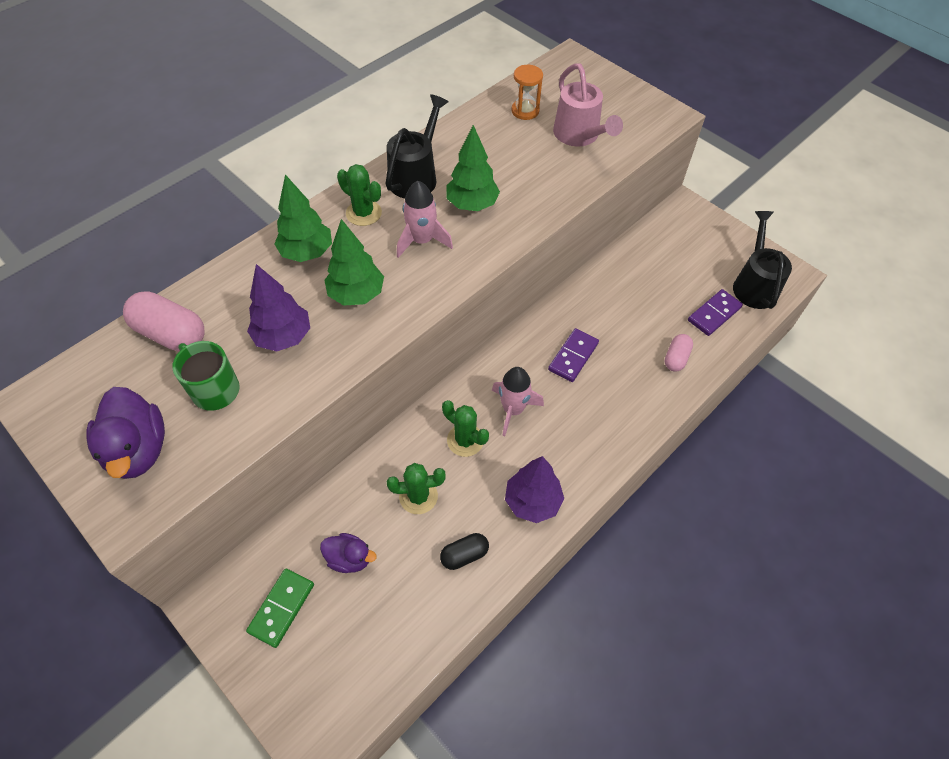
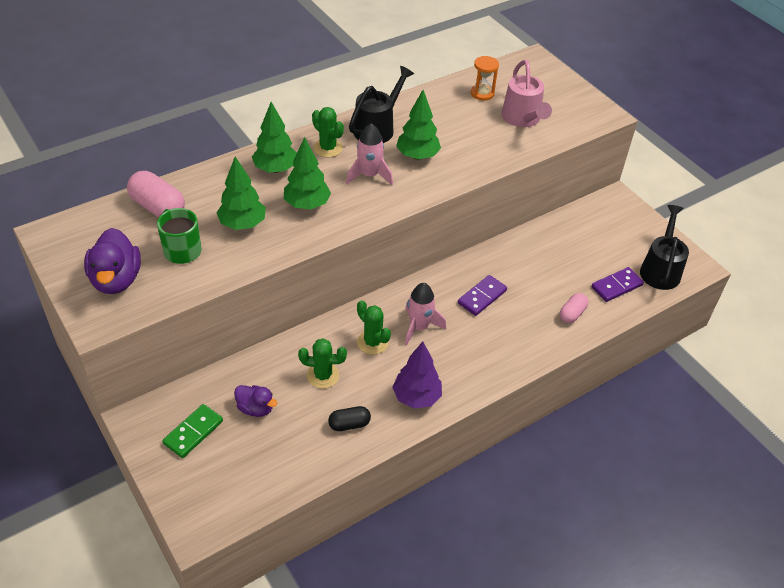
camera: 10 degrees right, 10 degrees down
purple tree [247,264,310,351] -> green tree [216,156,266,230]

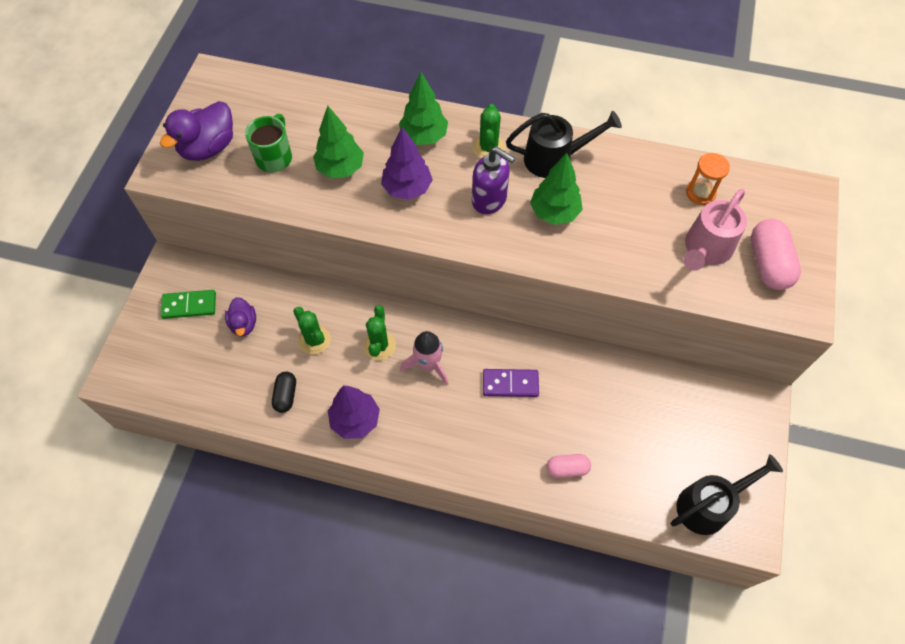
camera: 50 degrees right, 15 degrees up
pink capsule [127,171,185,218] -> pink capsule moved to [751,219,801,290]
green tree [284,137,331,209] -> purple tree [381,127,433,200]
black capsule [328,406,371,431] -> black capsule turned 60 degrees clockwise [272,372,296,413]
pink rocket [346,123,393,185] -> purple soap dispenser [472,147,515,214]
purple domino [591,267,644,302] -> none

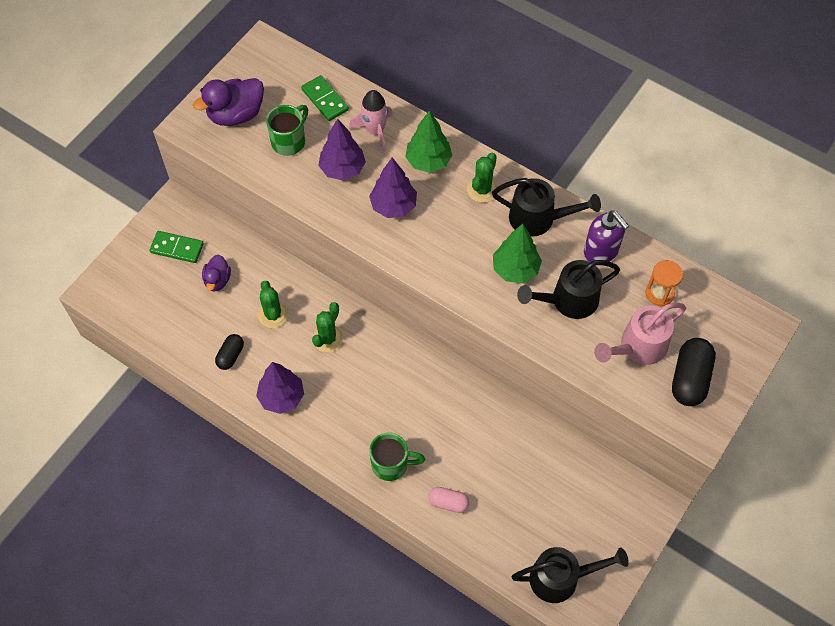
camera: 20 degrees right, 0 degrees up
green tree [313,106,364,178] -> purple tree [319,119,366,181]
pink rocket [400,331,448,385] -> pink rocket moved to [349,90,393,152]
purple soap dispenser [472,147,515,214] -> purple soap dispenser moved to [584,210,629,262]
purple domino [483,369,539,397] -> none
pink capsule [751,219,801,290] -> black capsule [672,338,716,406]
none -> green domino [301,75,349,121]
none -> green mug [369,432,425,481]
none -> black watering can [517,260,620,319]

